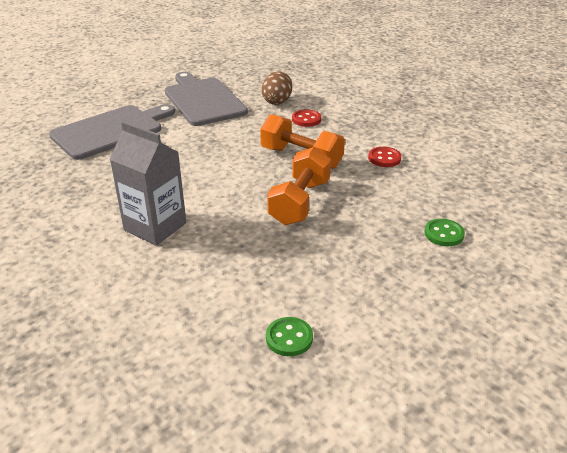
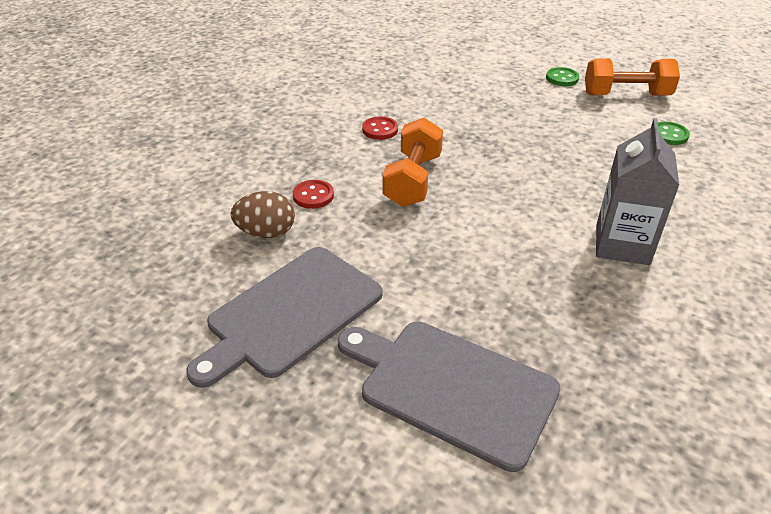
camera: 110 degrees left, 5 degrees up
orange dumbbell [267,147,331,225] -> orange dumbbell moved to [585,58,680,96]
green button [424,219,465,246] -> green button moved to [546,67,579,86]

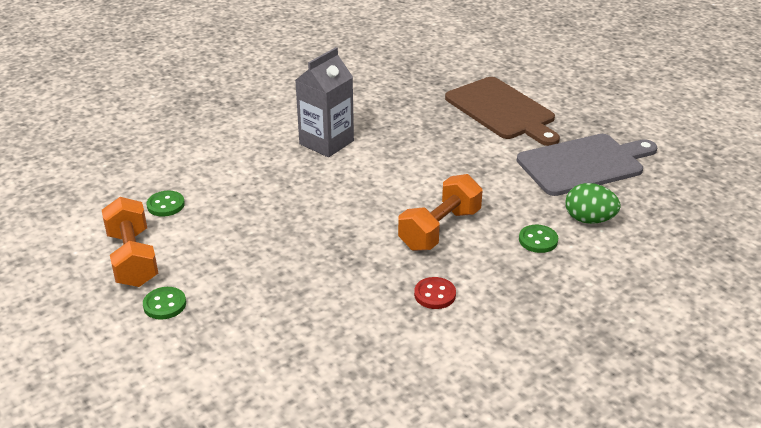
camera: 155 degrees left, 5 degrees down
brown egg [231,191,295,238] -> green egg [565,183,621,224]
red button [293,180,334,209] -> green button [519,225,558,253]
grey cutting board [338,321,561,472] -> brown cutting board [445,77,560,146]
orange dumbbell [585,58,680,96] -> orange dumbbell turned 45 degrees clockwise [102,197,158,287]

